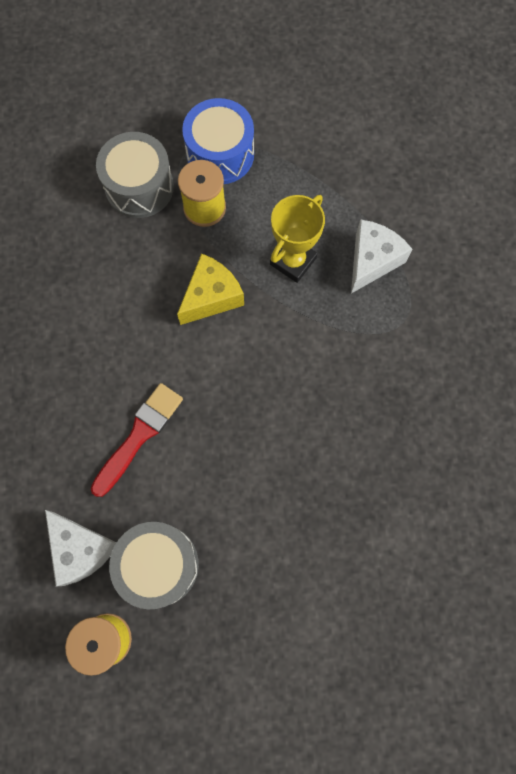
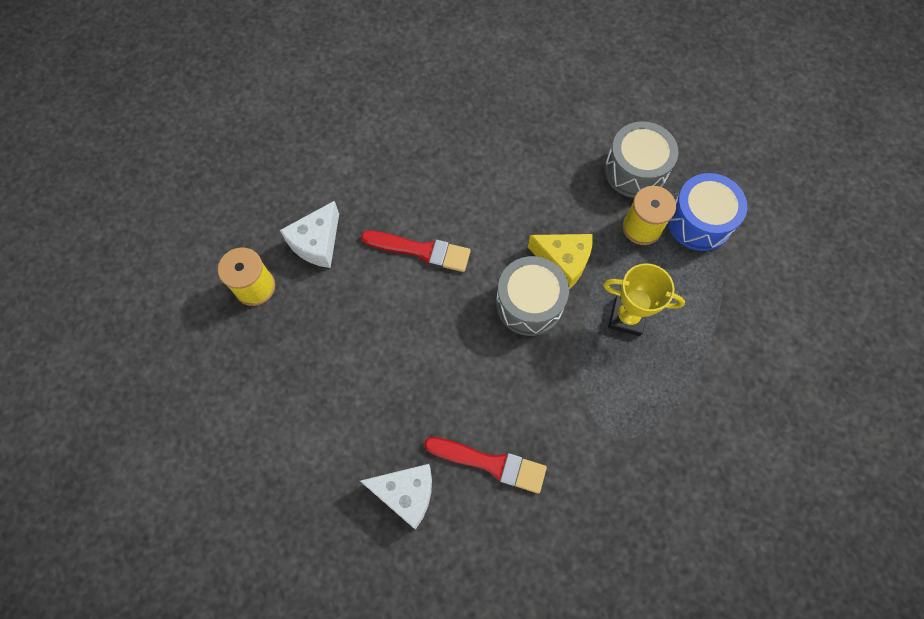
camera: 70 degrees right, 5 degrees down
grey drum [109,522,199,609] -> grey drum moved to [496,256,569,336]
white cheese [351,219,412,293] -> white cheese moved to [360,464,432,529]
none -> red brush [424,437,547,494]

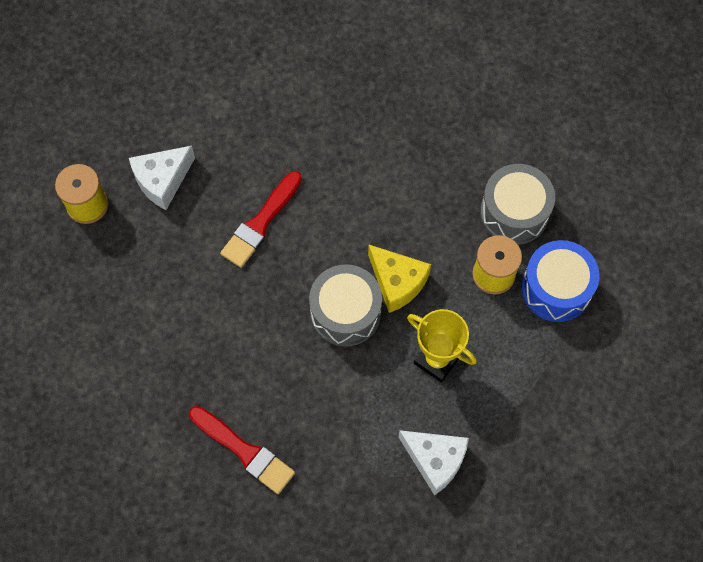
camera: 20 degrees right, 0 degrees up
white cheese [360,464,432,529] -> white cheese moved to [399,430,469,496]
red brush [361,231,471,272] -> red brush turned 90 degrees clockwise [220,171,302,268]

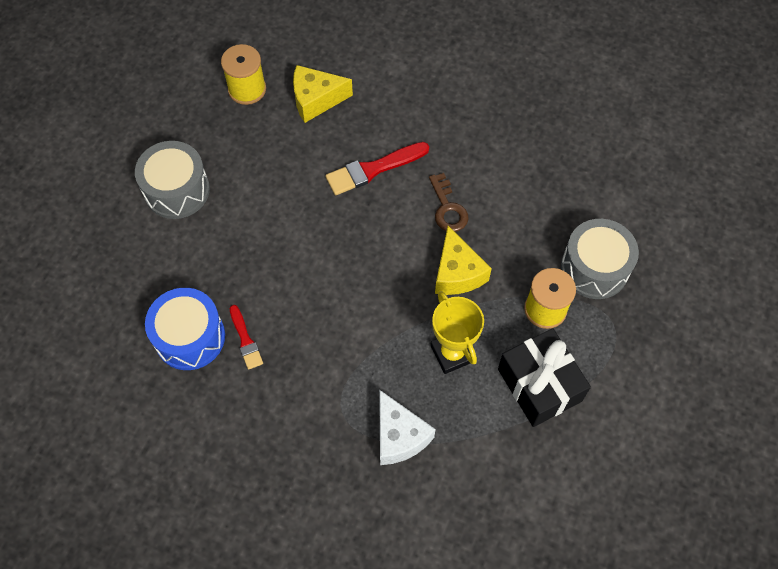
camera: 30 degrees right, 5 degrees down
white cheese [129,146,195,210] -> yellow cheese [293,65,353,123]
red brush [189,406,295,494] -> red brush [230,305,263,370], size x0.60
grey drum [309,264,382,347] -> grey drum moved to [135,141,210,219]
blue drum [521,240,600,322] -> blue drum moved to [145,288,225,370]
none -> brown key [429,173,469,232]
none -> black gift [498,328,591,427]

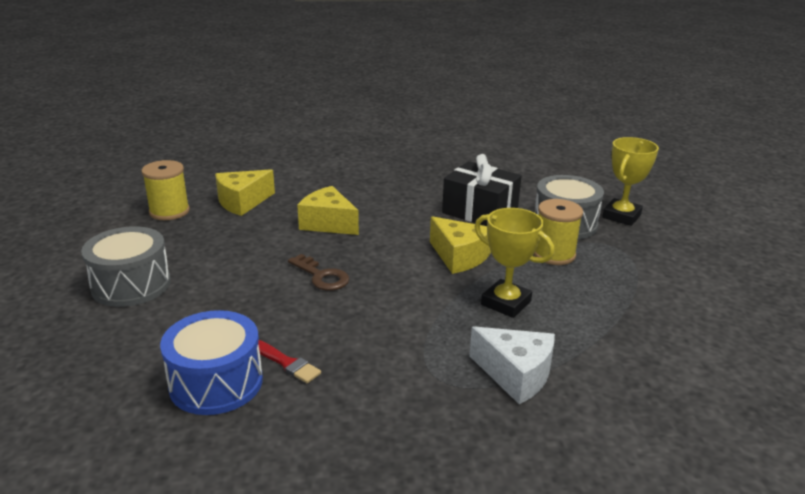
camera: 30 degrees left, 35 degrees down
red brush [325,142,429,195] -> yellow cheese [297,186,359,235]
brown key [429,173,469,232] -> brown key moved to [288,254,350,291]
black gift [498,328,591,427] -> black gift moved to [442,154,522,226]
none -> yellow trophy [602,137,659,226]

